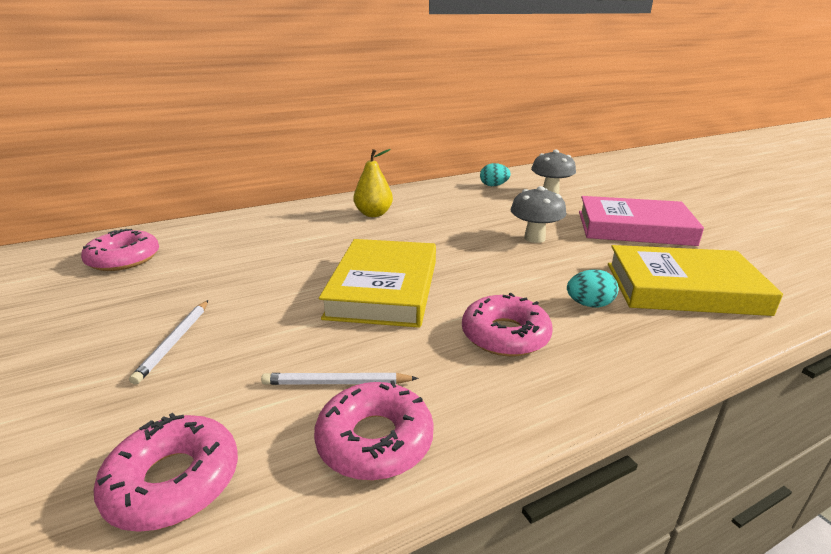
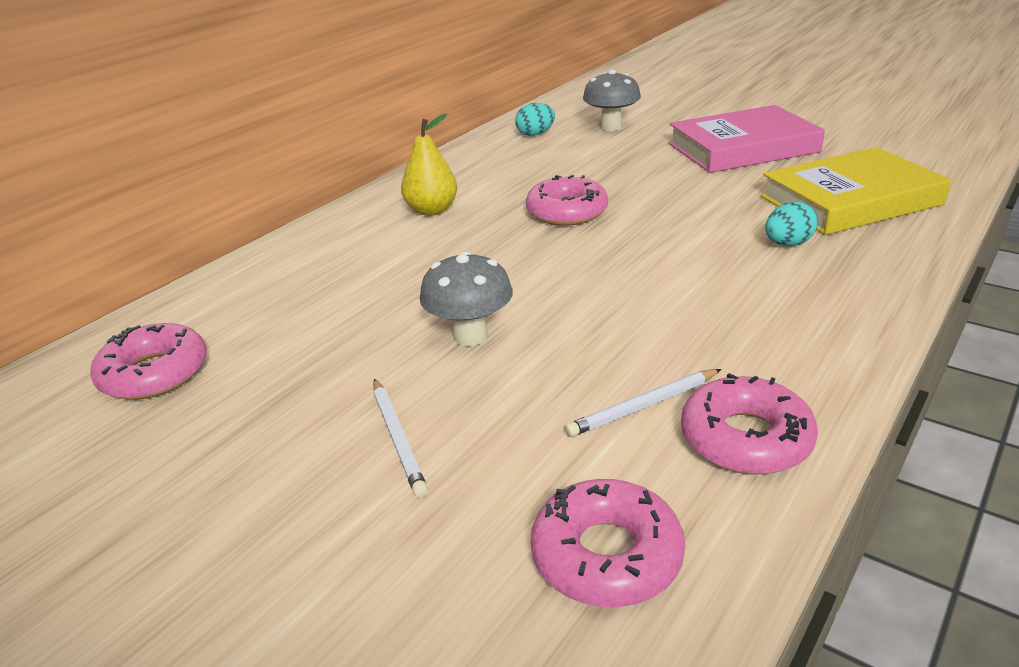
camera: 25 degrees left, 5 degrees up
yellow book [319,239,436,328] -> none
pink donut [462,293,553,356] -> pink donut moved to [526,175,608,226]
grey mushroom [510,186,566,243] -> grey mushroom moved to [420,251,513,346]

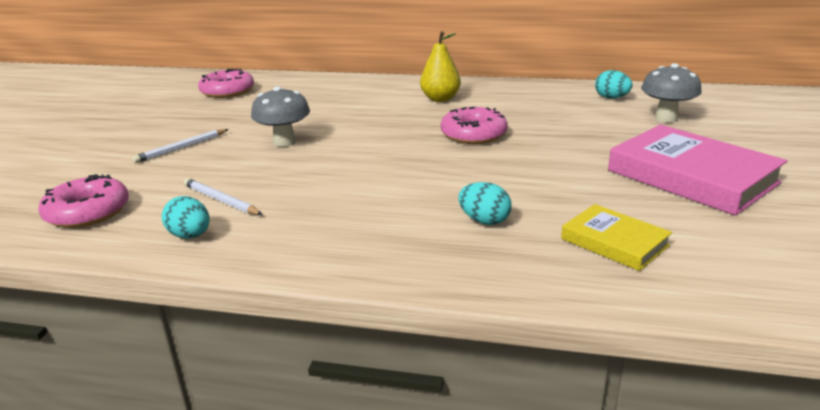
camera: 65 degrees right, 5 degrees down
pink donut [681,373,818,474] -> turquoise egg [162,196,209,238]
yellow book [760,147,951,235] -> yellow book [561,204,672,271], size x0.54

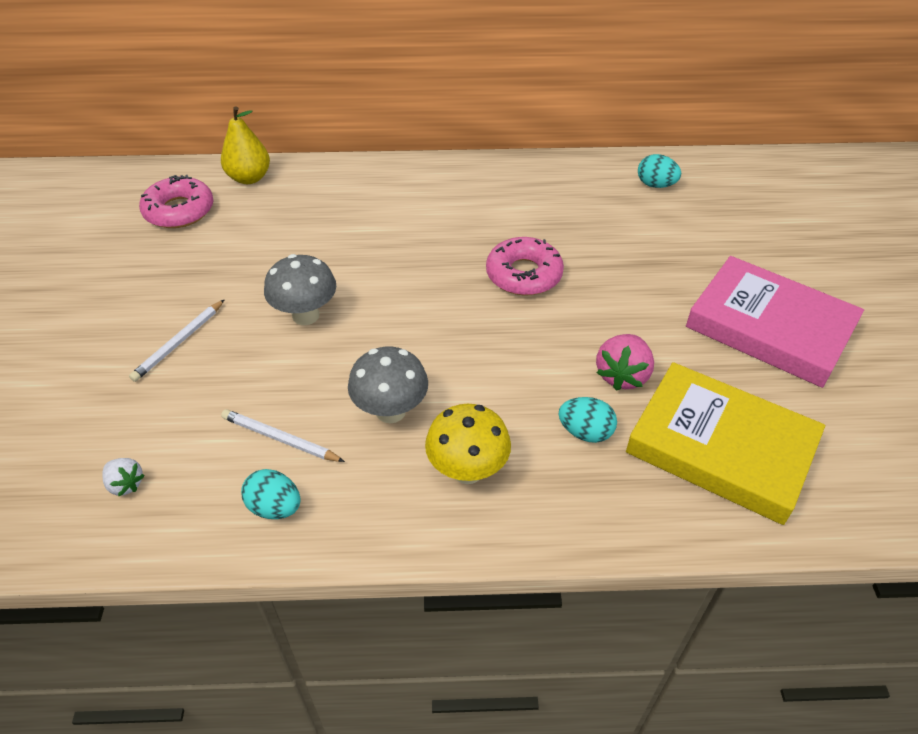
camera: 15 degrees left, 20 degrees up
pink donut [38,174,129,228] -> white strawberry [102,458,145,496]
yellow pear [420,31,461,102] -> yellow pear moved to [221,106,270,184]
yellow book [561,204,672,271] -> yellow book [626,362,825,525], size x1.84
grey mushroom [641,63,702,123] -> grey mushroom moved to [348,347,428,423]
none -> yellow mushroom [425,404,511,484]
none -> pink strawberry [596,334,654,391]

